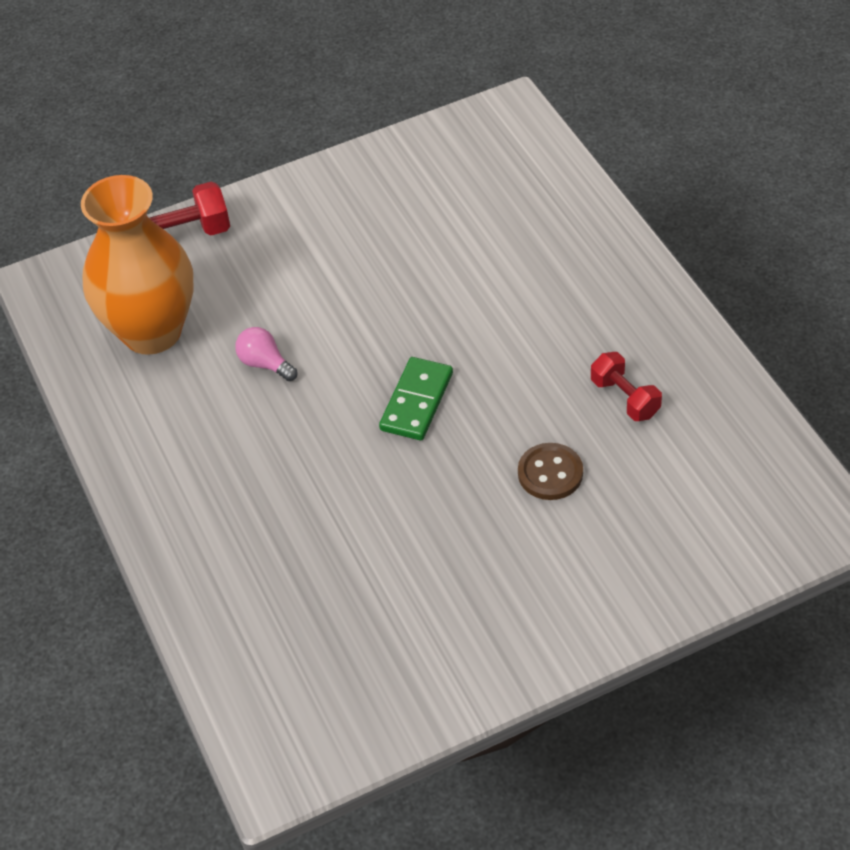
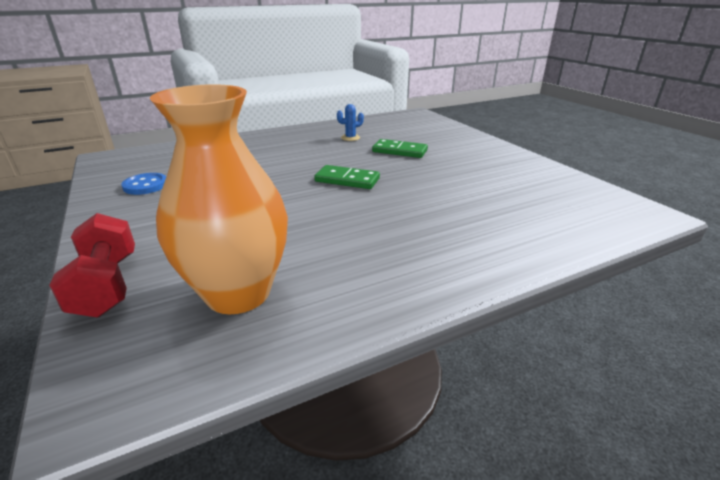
camera: 95 degrees left, 20 degrees down
pink light bulb [235,327,297,381] -> none
brown button [518,443,583,500] -> green domino [372,139,428,158]
red dumbbell [591,352,662,421] -> blue cactus [337,104,364,141]
none -> blue button [121,173,166,195]

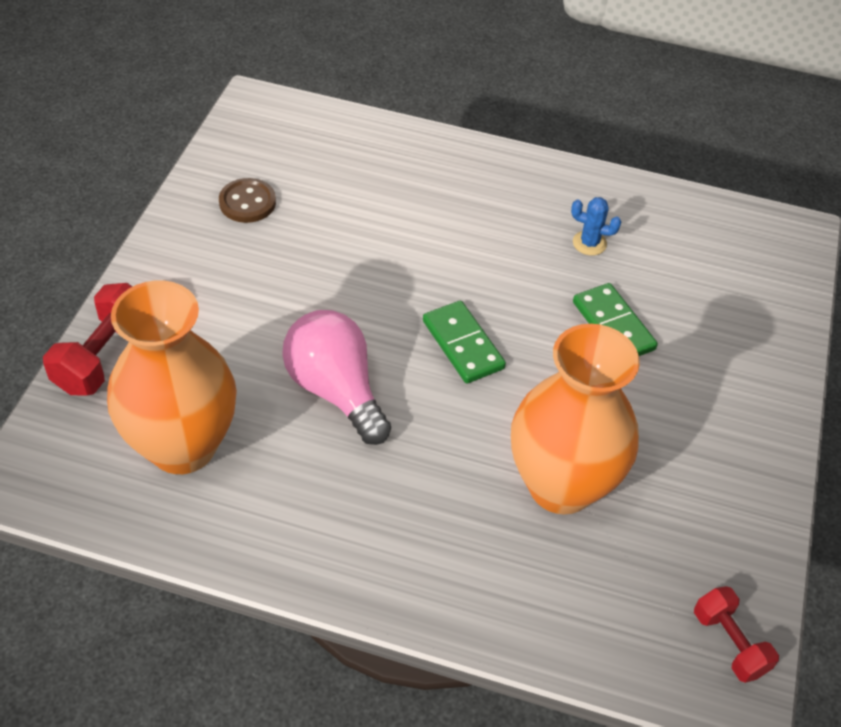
camera: 40 degrees right, 20 degrees up
blue button [121,173,166,195] -> brown button [219,178,276,223]
none -> pink light bulb [283,310,391,445]
none -> orange vase [511,324,640,514]
none -> red dumbbell [694,586,779,683]

